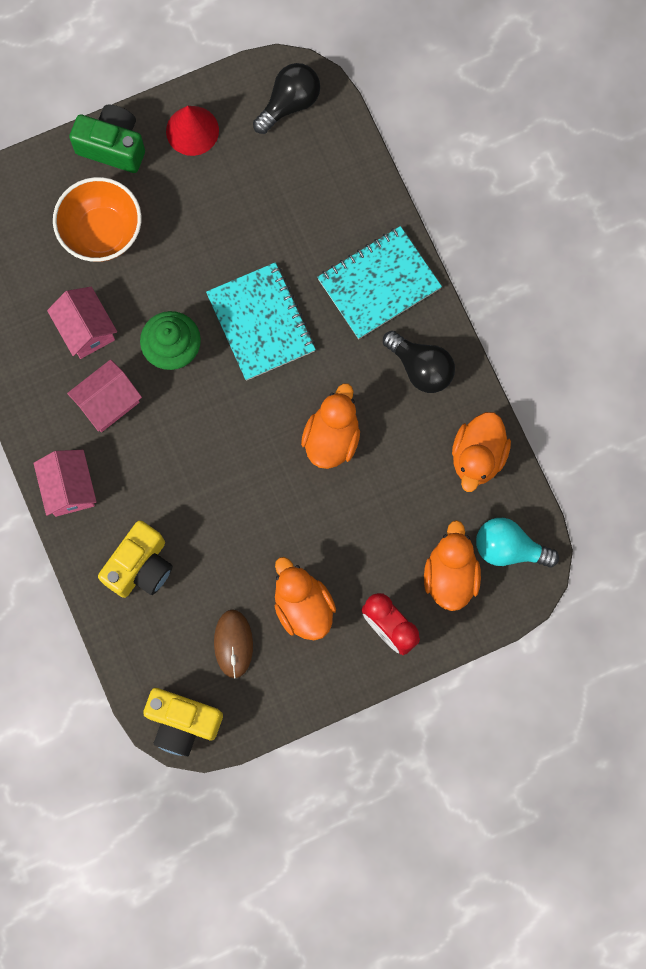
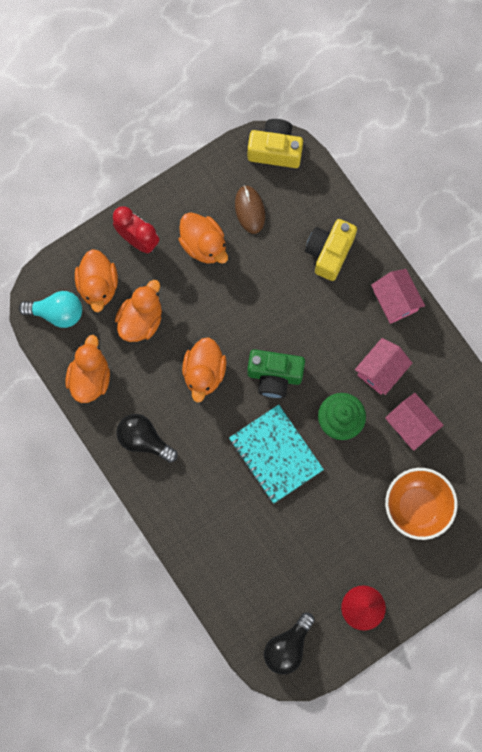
camera: 170 degrees right, 0 degrees up
green camera [69,105,145,173] -> green camera moved to [248,349,305,398]
turquoise notebook [317,226,442,339] -> none
none -> orange duck [115,280,162,342]

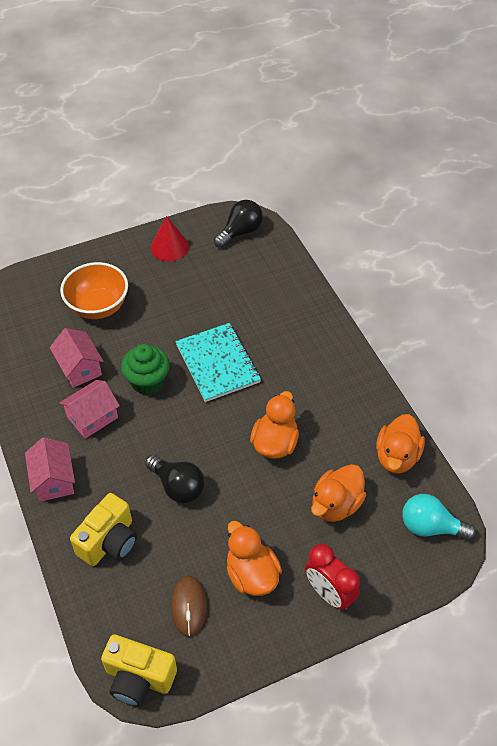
camera: 170 degrees left, 25 degrees down
orange duck [75,249,118,312] -> none
black light bulb [116,414,178,463] -> black light bulb moved to [145,455,205,503]
green camera [248,349,305,398] -> none

